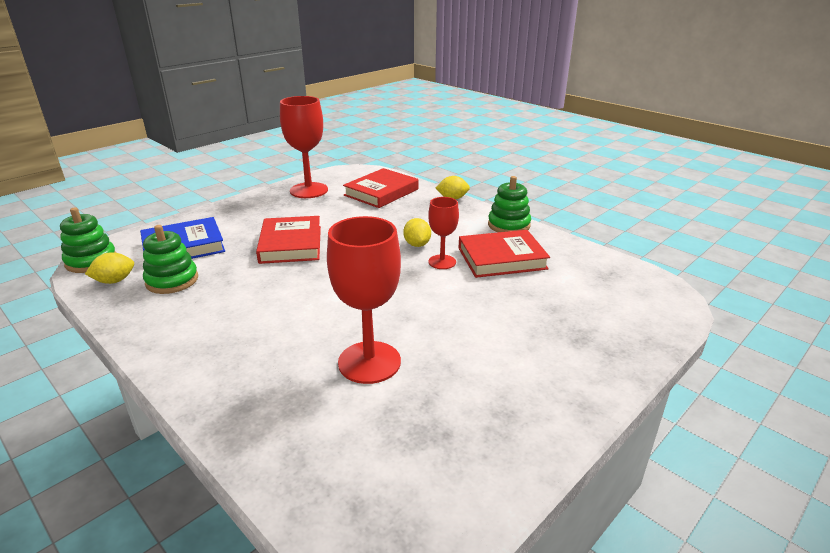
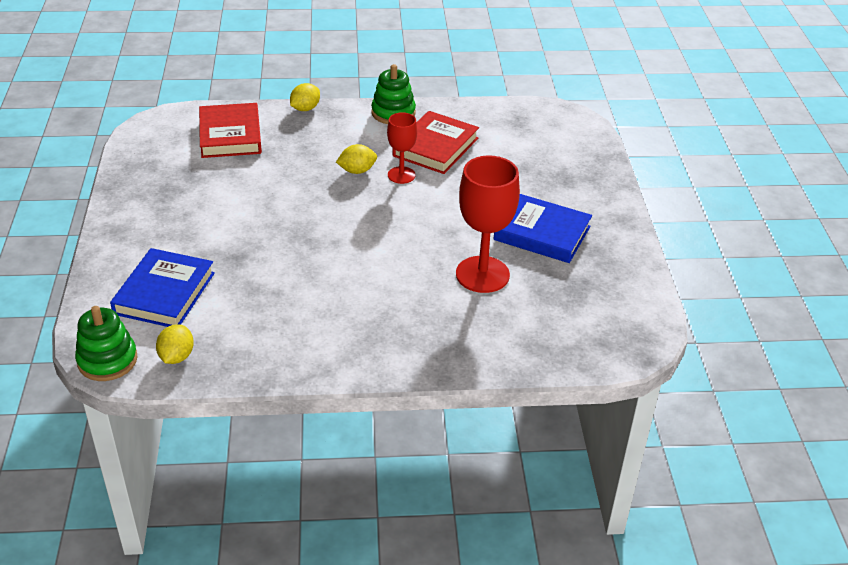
camera: 50 degrees left, 10 degrees up
green stacking toy [143,225,198,294] -> none
red book [256,216,321,264] -> none
red goblet [280,96,328,198] -> none
yellow lemon [403,218,431,247] -> yellow lemon turned 45 degrees counterclockwise [336,144,377,174]
none -> blue book [493,194,592,263]

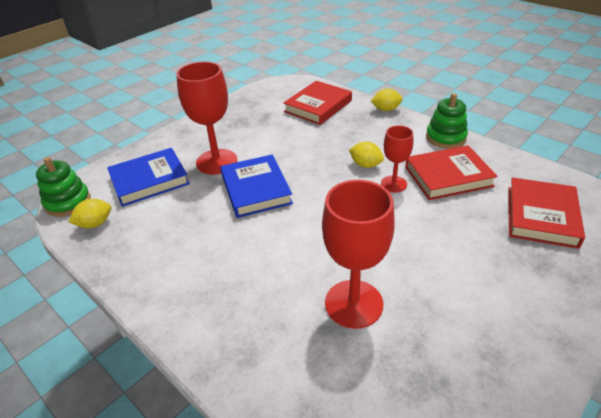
camera: 50 degrees right, 0 degrees up
blue book [493,194,592,263] -> blue book moved to [220,155,293,218]
none -> red goblet [176,62,237,174]
none -> red book [508,177,585,249]

